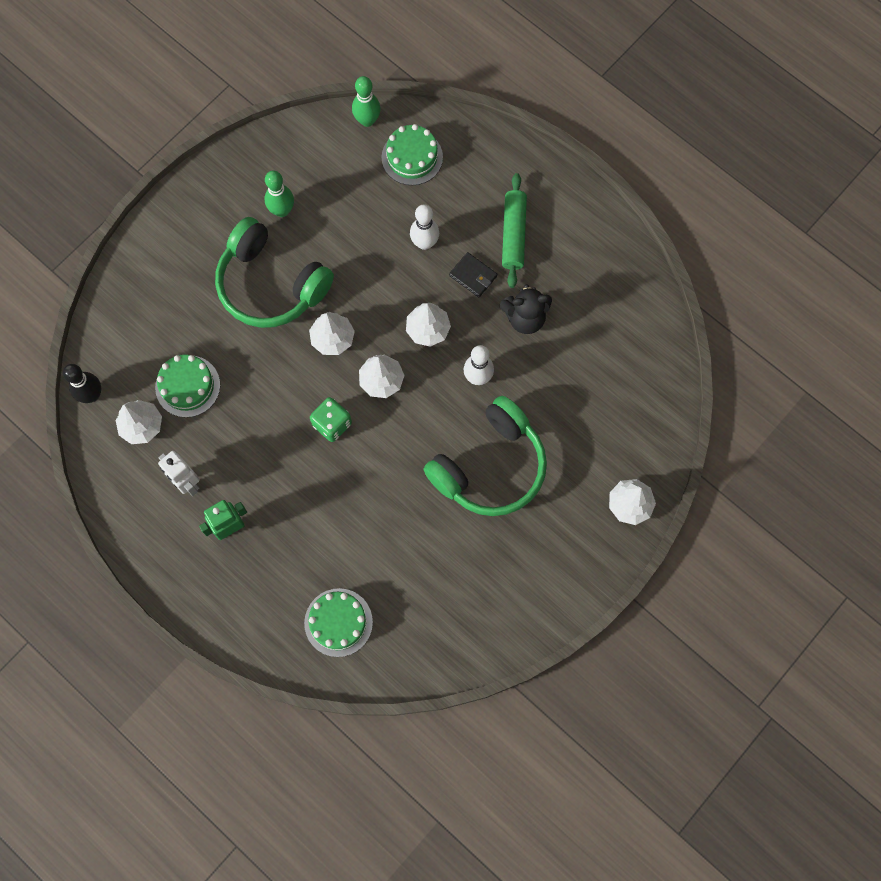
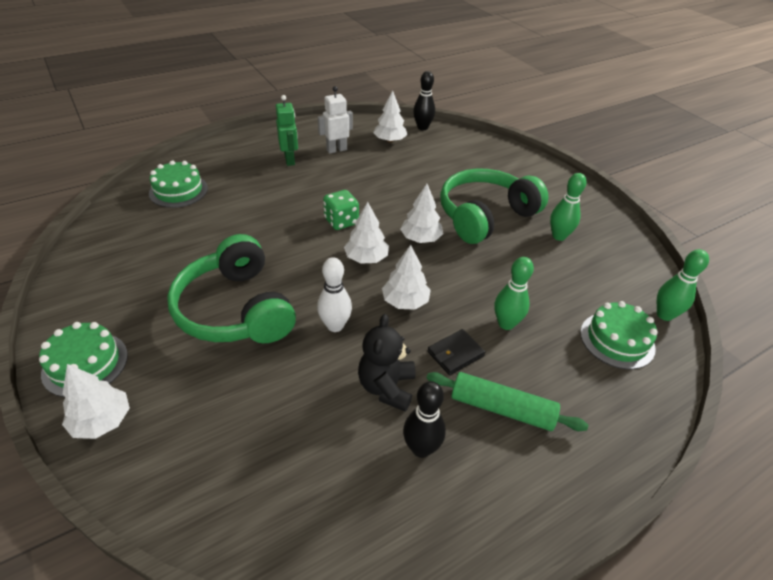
camera: 105 degrees right, 30 degrees down
green cake [155,355,220,418] -> green cake moved to [39,322,128,397]
white bowling pin [410,204,439,250] -> green bowling pin [495,257,534,330]
none -> black bowling pin [403,381,446,458]

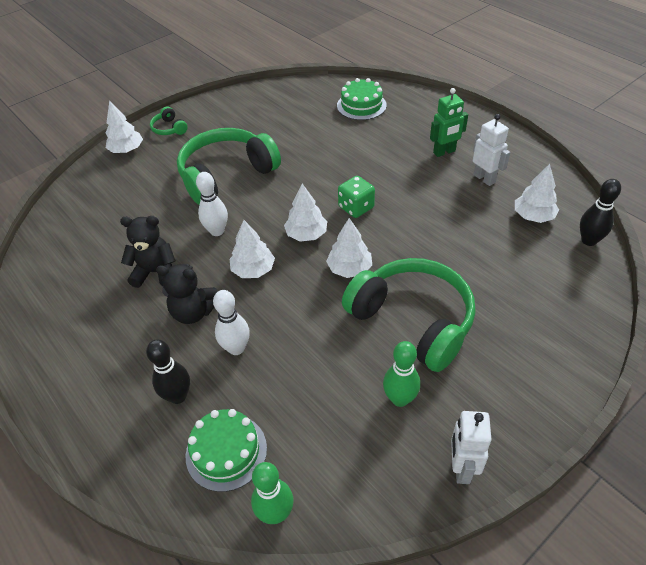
camera: 85 degrees right, 5 degrees up
green cake [39,322,128,397] -> green headphones [150,107,188,135]
black bowling pin [403,381,446,458] -> black bowling pin moved to [146,339,190,404]
green rolling pin [426,372,588,431] -> none
black wallet [428,329,485,375] -> black teddy bear [156,264,218,324]
green bowling pin [495,257,534,330] -> white bowling pin [213,290,250,355]
none -> white robot [451,411,492,484]

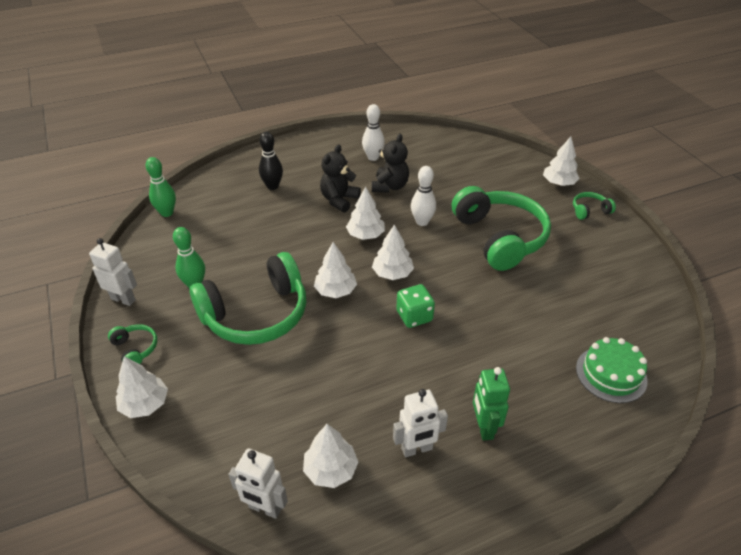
camera: 105 degrees right, 5 degrees down
green cake [186,409,267,492] -> none
white bowling pin [213,290,250,355] -> white bowling pin moved to [362,104,385,161]
black bowling pin [580,179,621,246] -> white robot [228,448,288,519]
none -> green headphones [108,324,157,364]
none -> white tree [116,356,168,418]

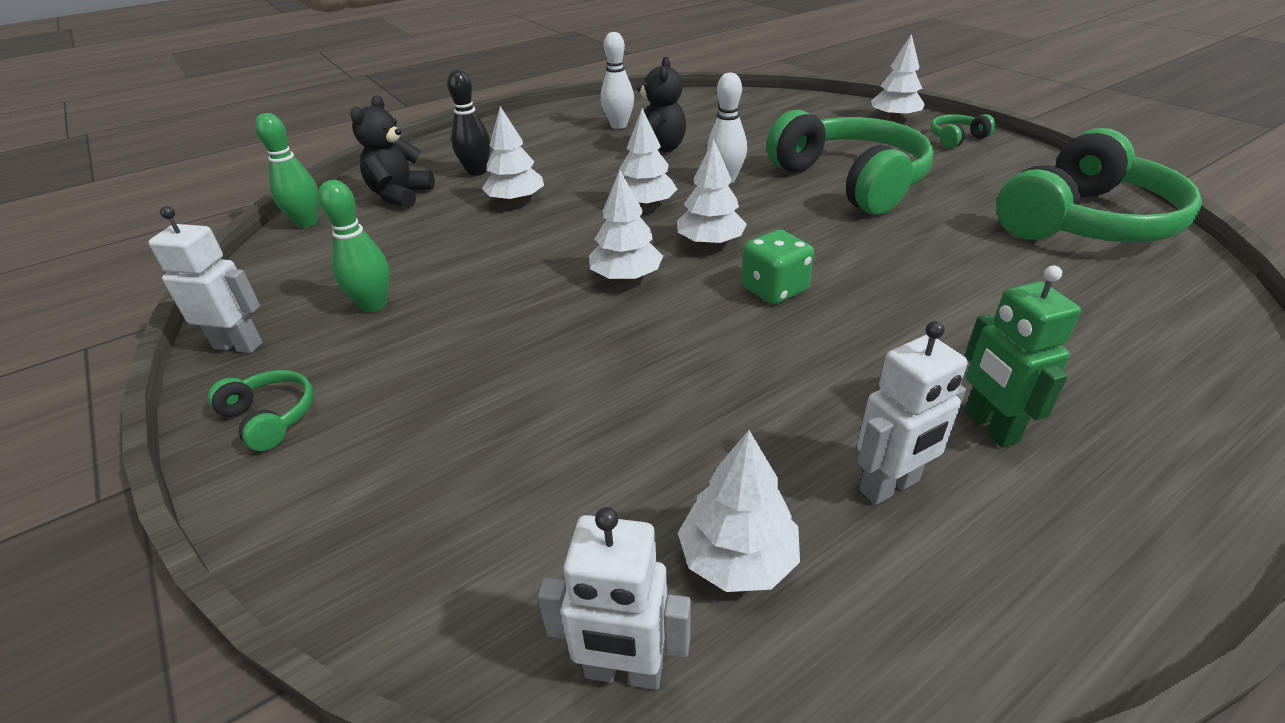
camera: 10 degrees left, 5 degrees down
white tree [116,356,168,418] -> white tree moved to [482,106,544,204]
green headphones [189,252,306,345] -> green headphones moved to [996,128,1202,243]
black teddy bear [320,144,361,212] -> black teddy bear moved to [350,95,435,208]
green cake [576,337,648,403] -> none

